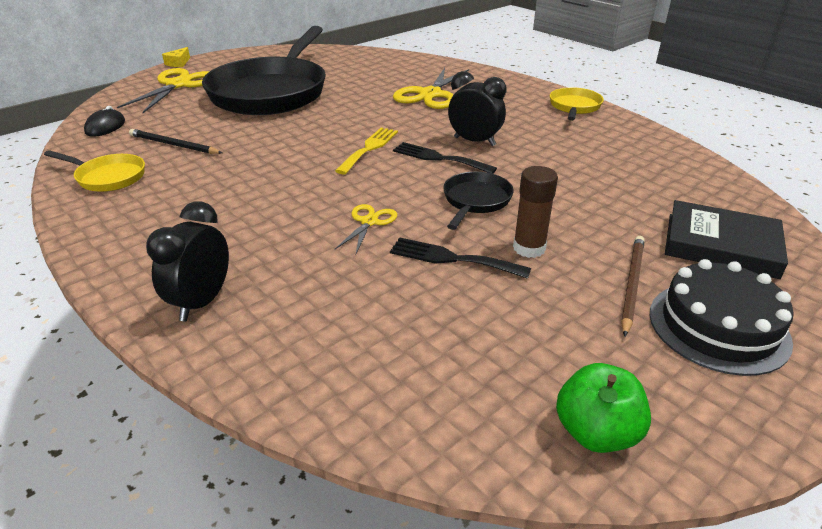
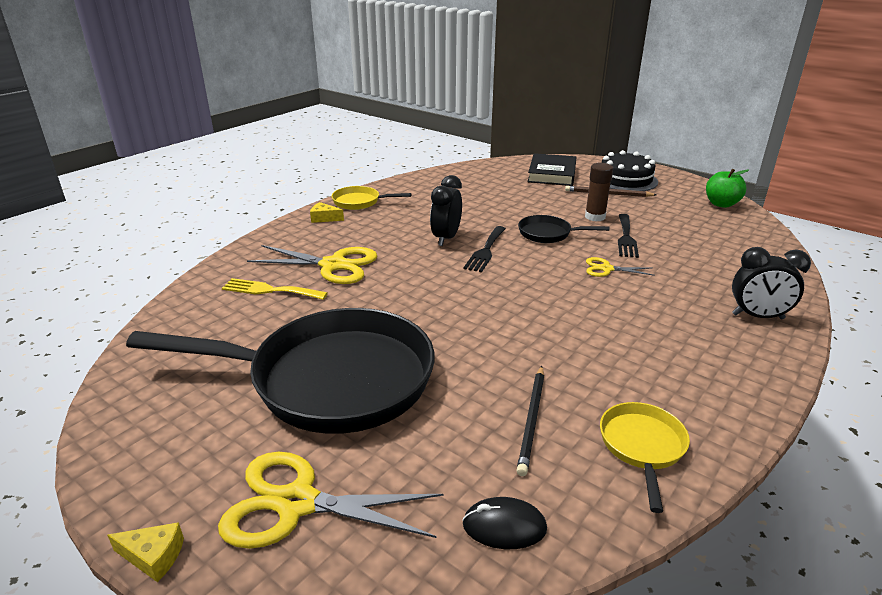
camera: 100 degrees left, 5 degrees down
yellow fork [335,128,398,174] -> yellow fork moved to [222,278,328,300]
none -> yellow cheese [310,202,344,223]

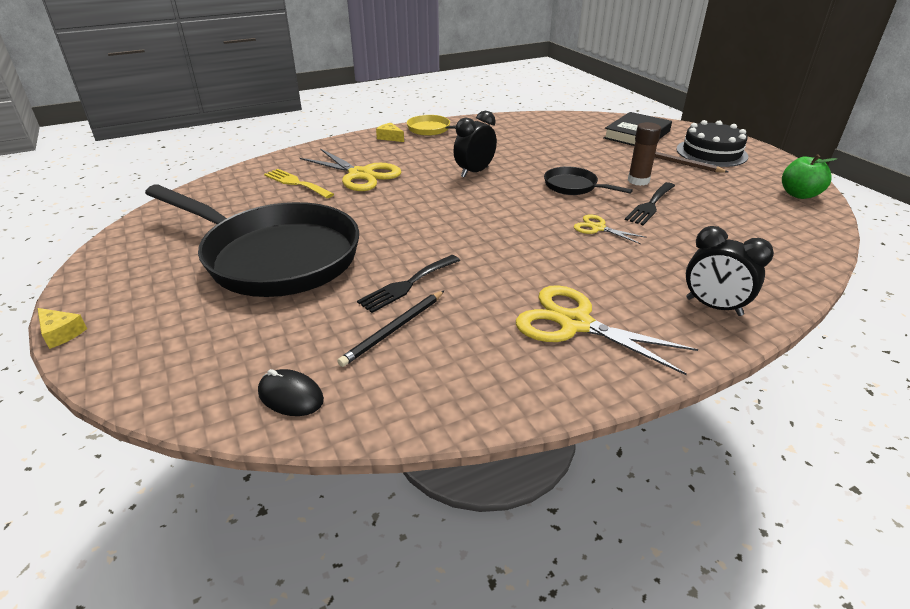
camera: 25 degrees right, 5 degrees up
yellow scissors [218,452,444,549] -> yellow scissors moved to [516,285,698,375]
black fork [463,226,506,272] -> black fork moved to [357,255,460,313]
yellow pan [600,402,690,513] -> none

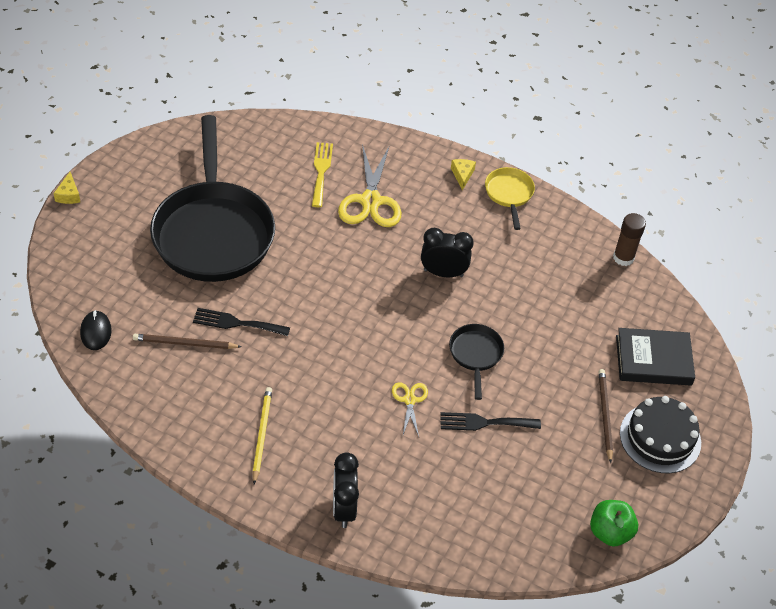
camera: 50 degrees right, 15 degrees up
black pencil [337,290,445,367] -> brown pencil [133,334,242,349]
yellow scissors [516,285,698,375] -> yellow pencil [252,387,272,484]
brown glue stick [628,122,661,186] -> brown glue stick moved to [613,213,646,266]

